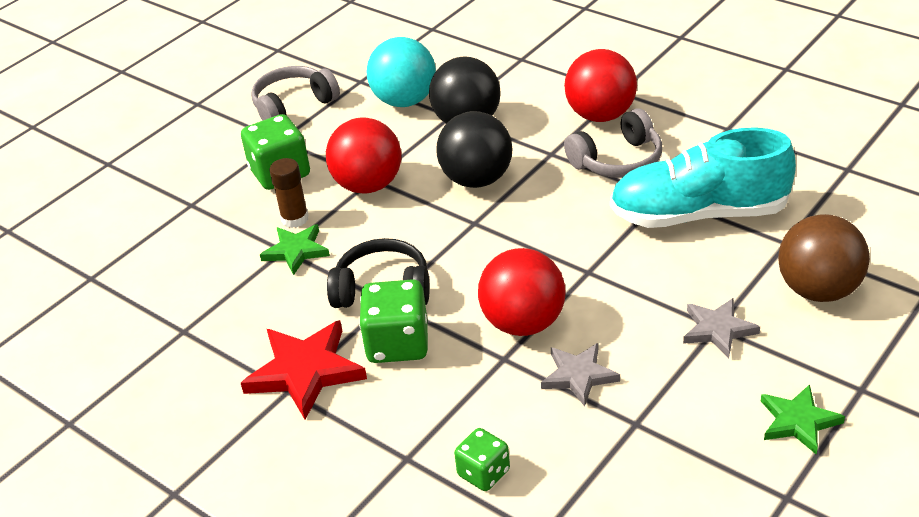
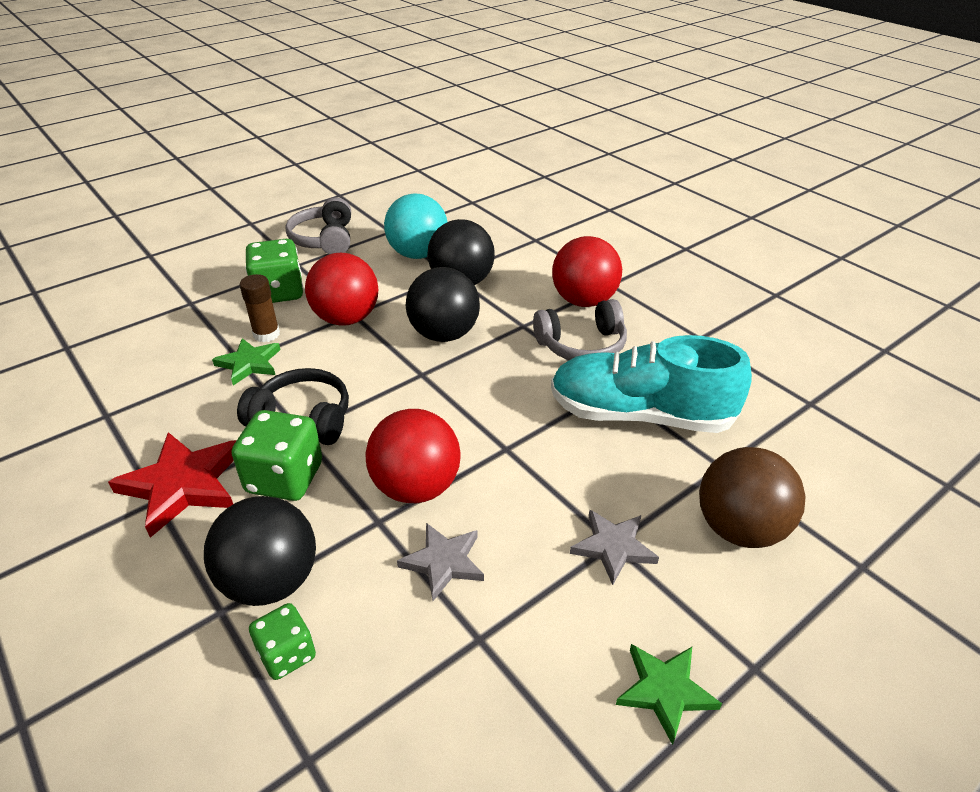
camera: 10 degrees right, 0 degrees up
grey headphones [251,66,340,121] -> grey headphones turned 75 degrees counterclockwise [285,197,351,254]
none -> black ball [204,496,316,606]

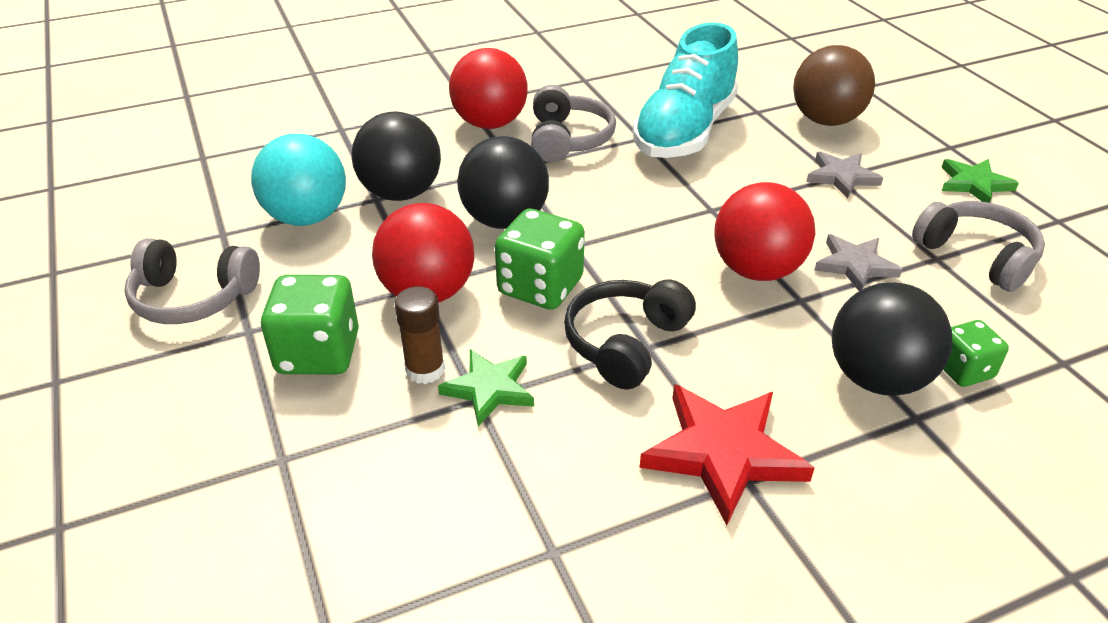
camera: 75 degrees left, 0 degrees up
green dice [232,410,322,501] -> green dice moved to [495,209,585,310]
none -> grey headphones [912,201,1045,292]

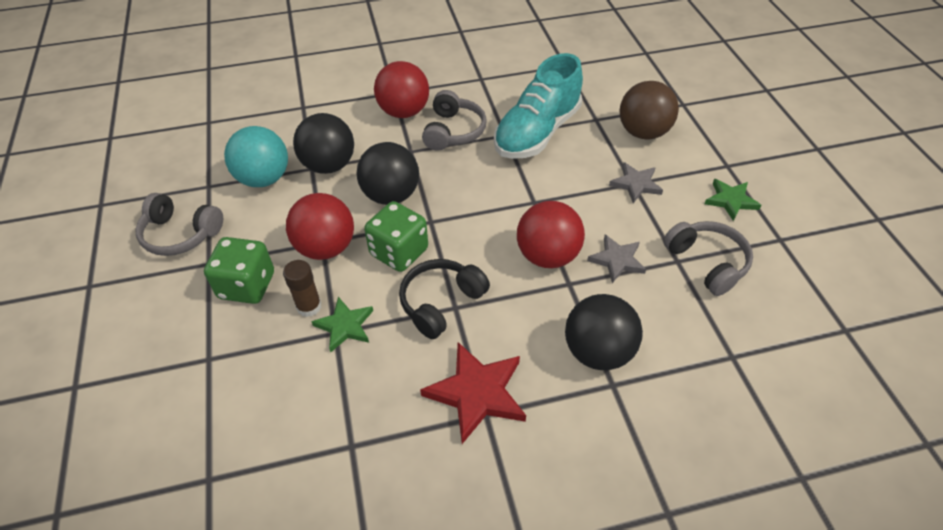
camera: 10 degrees right, 10 degrees up
green dice [943,320,1009,387] -> none

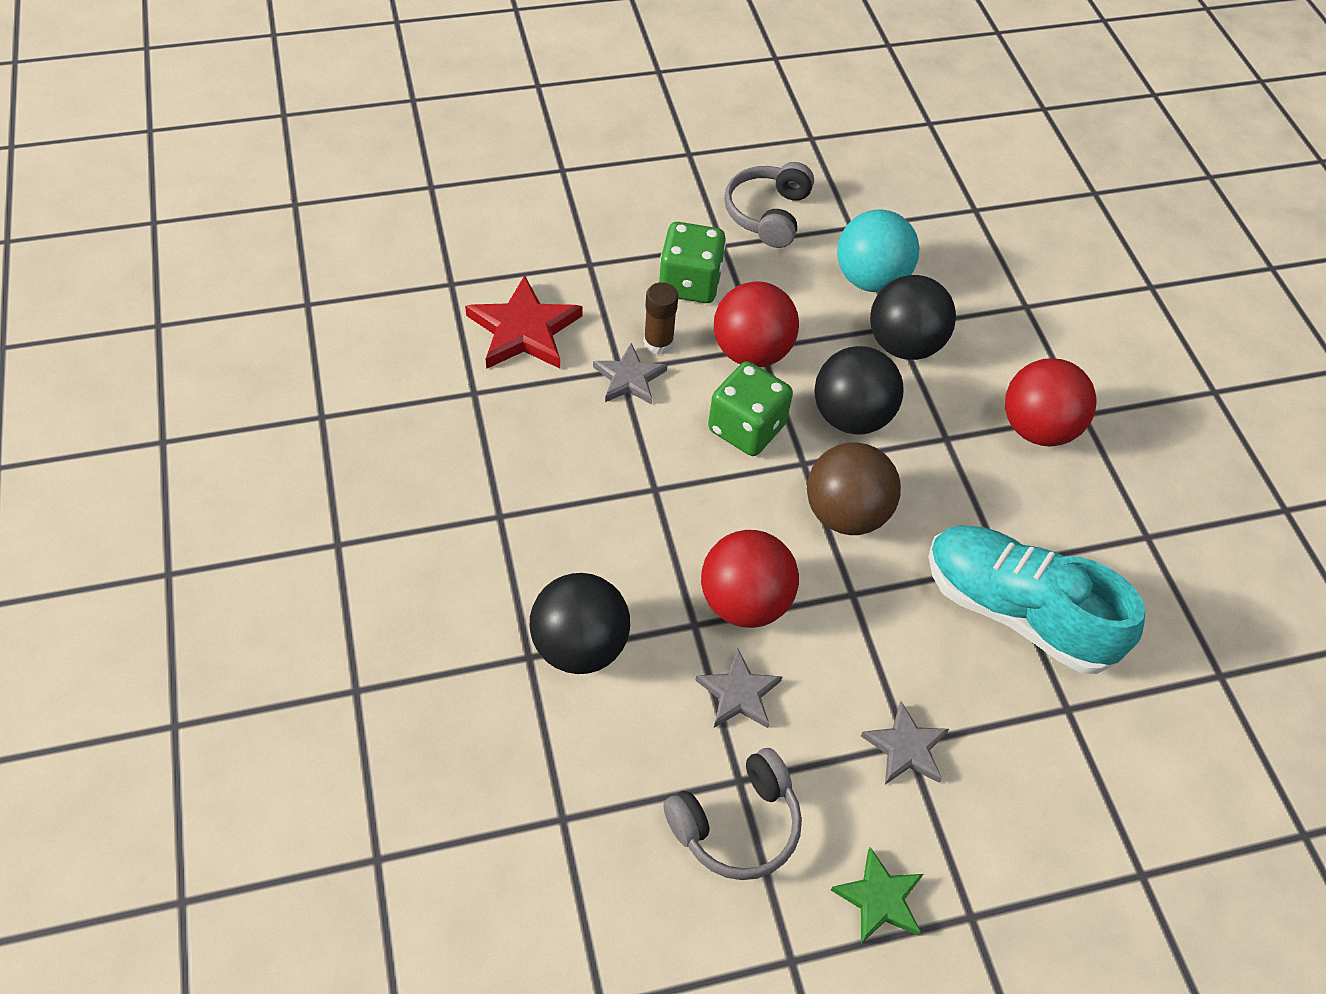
camera: 85 degrees right, 5 degrees up
green star [311,297,373,352] -> grey star [593,343,667,405]
black headphones [399,259,490,339] -> none
red star [420,342,526,444] -> red star moved to [465,275,582,369]
grey headphones [422,90,487,151] -> none
brown ball [620,81,679,139] -> brown ball moved to [807,443,901,535]

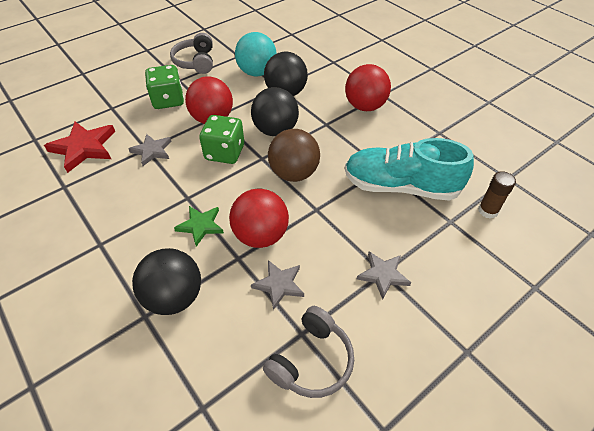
camera: 20 degrees left, 5 degrees down
brown glue stick [644,282,678,355] -> brown glue stick moved to [478,171,516,219]
green star [831,847,923,944] -> green star moved to [174,206,224,246]

